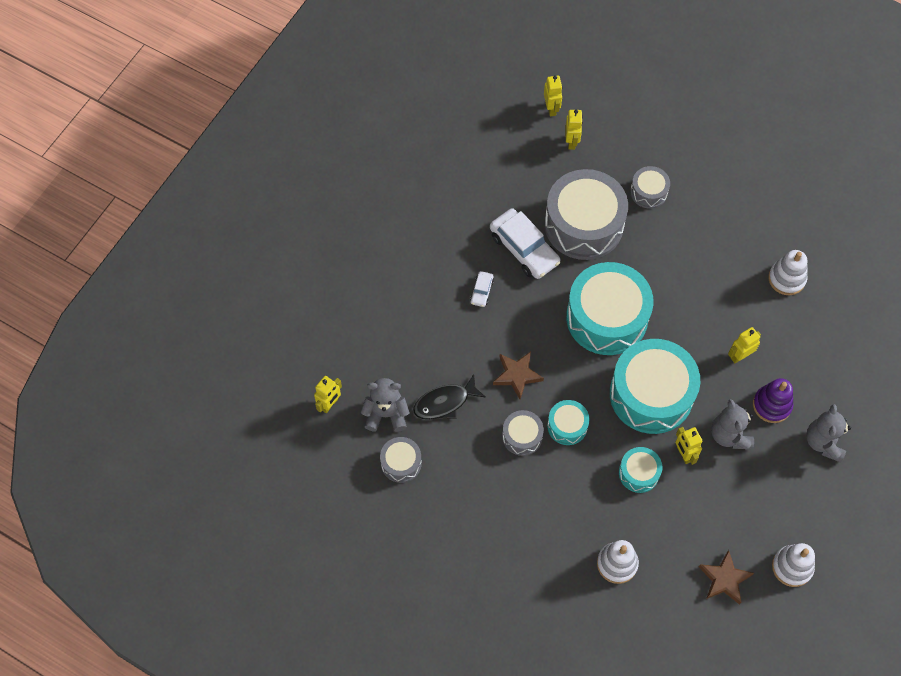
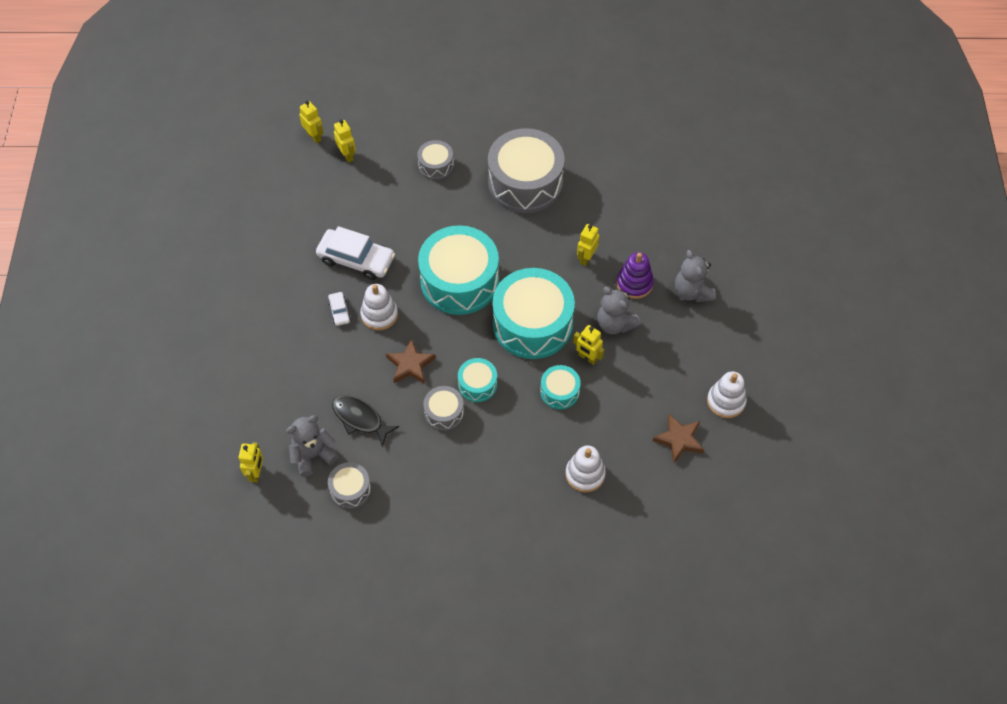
camera: 30 degrees left, 5 degrees down
black fish [413,374,485,419] -> black fish turned 90 degrees clockwise [332,395,399,447]
grey drum [545,169,628,260] -> grey drum moved to [488,128,565,213]
white stacking toy [768,250,807,295] -> white stacking toy moved to [360,284,398,331]

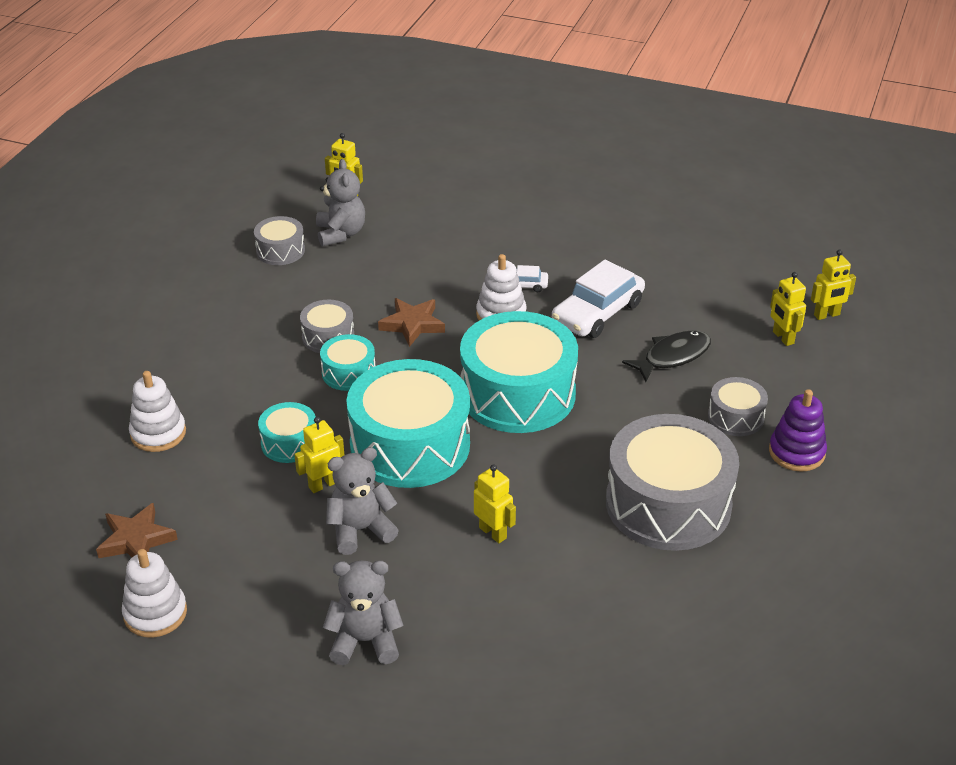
camera: 110 degrees right, 20 degrees down
black fish [332,395,399,447] -> black fish moved to [622,330,711,382]
yellow robot [334,120,356,163] -> yellow robot turned 75 degrees clockwise [770,272,806,346]
purple stacking toy [617,252,654,299] -> purple stacking toy moved to [769,389,827,472]

